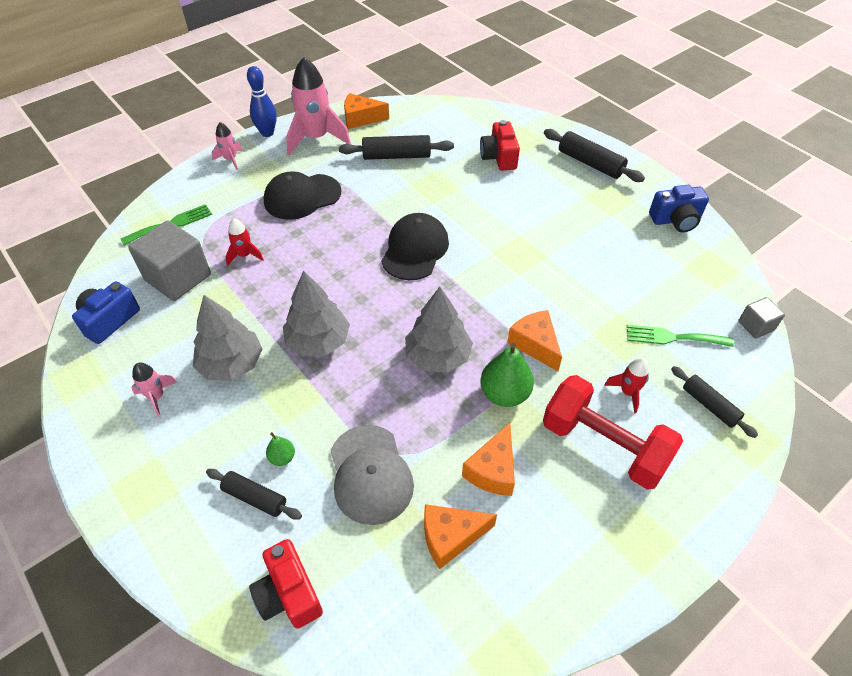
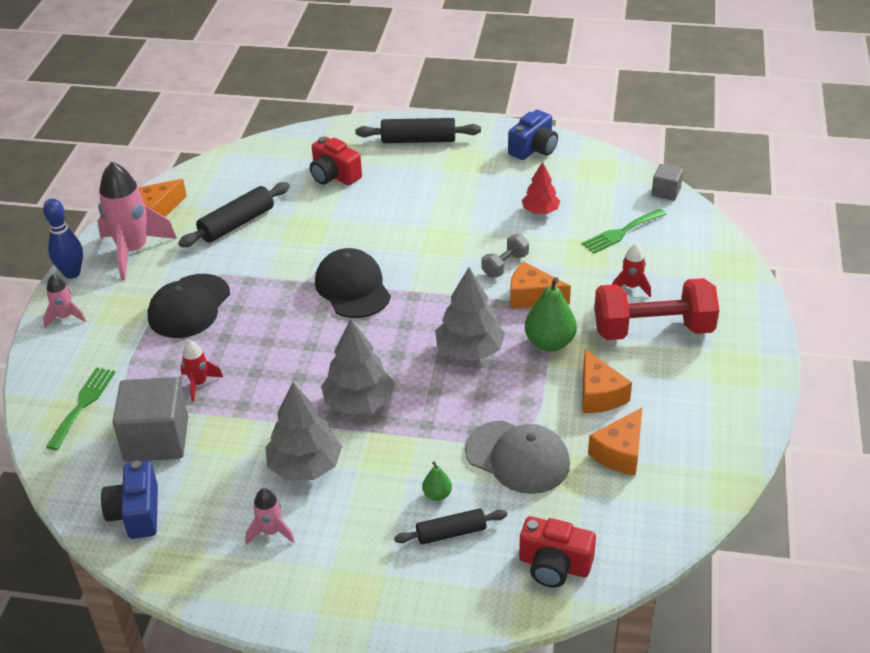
camera: 40 degrees left, 10 degrees down
black rolling pin [671,366,758,438] -> none
none -> grey dumbbell [481,234,529,277]
none -> red tree [522,161,560,214]

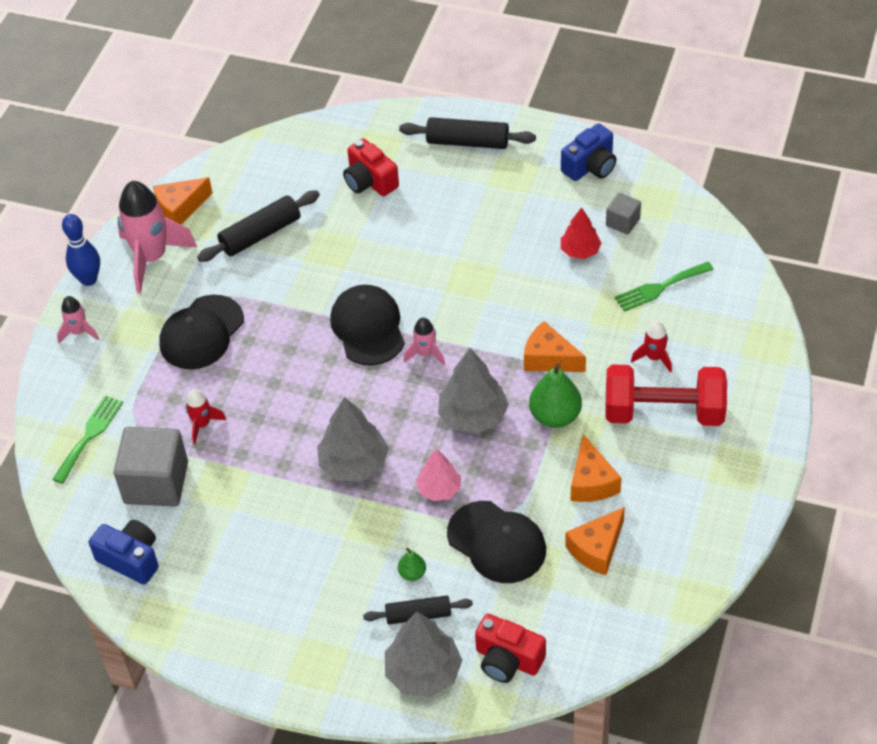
camera: 10 degrees right, 10 degrees up
blue camera [101,460,158,539] -> blue camera turned 120 degrees clockwise [89,520,159,585]
pink rocket [245,488,295,545] -> pink rocket moved to [404,317,445,365]
grey tree [265,382,342,480] -> grey tree moved to [385,612,462,697]
grey cap [465,420,570,494] -> black cap [447,501,546,583]
grey dumbbell [481,234,529,277] -> none
grey cube [651,164,683,201] -> grey cube moved to [606,193,641,234]
none -> pink tree [416,449,461,501]

